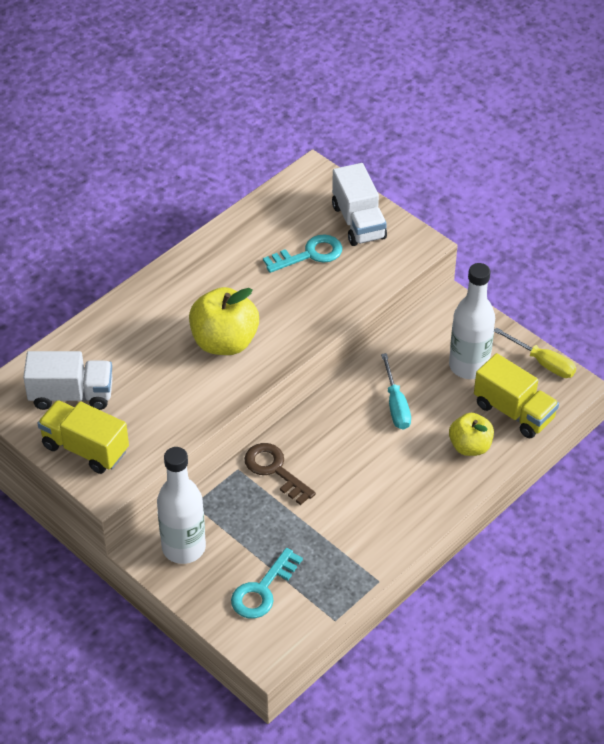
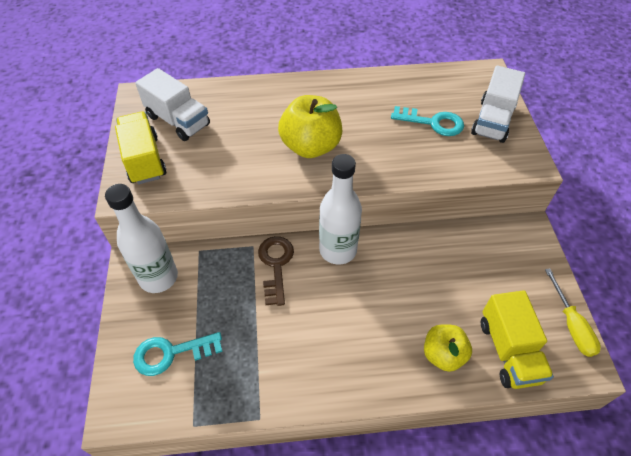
camera: 40 degrees right, 5 degrees up
turquoise screwdriver [381,353,411,429] -> none
white bottle [449,263,495,379] -> white bottle moved to [319,154,362,265]

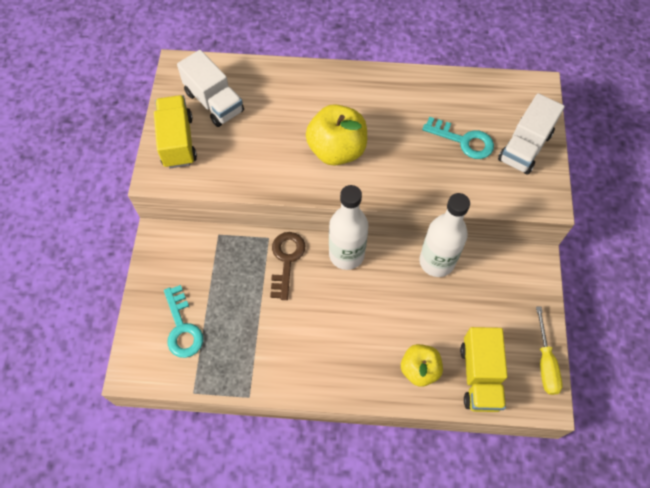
camera: 10 degrees right, 10 degrees up
white bottle [105,184,178,293] -> white bottle moved to [419,193,470,277]
turquoise key [133,332,222,376] -> turquoise key turned 105 degrees counterclockwise [164,285,203,358]

